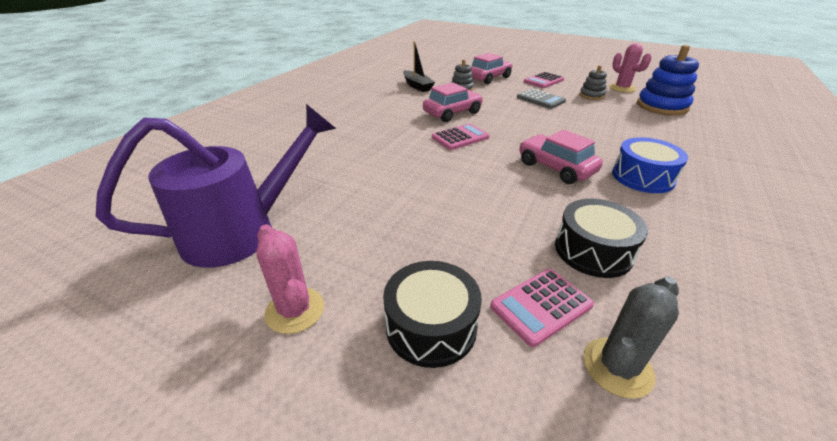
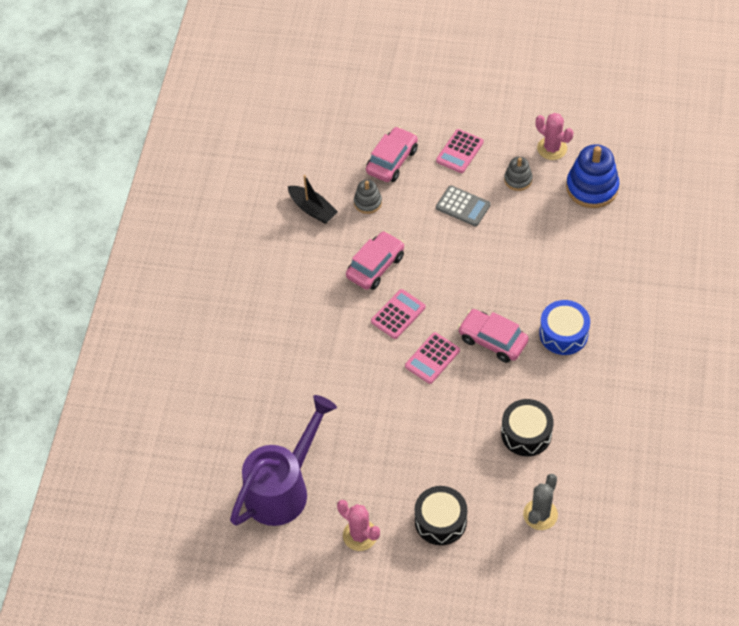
camera: 15 degrees left, 20 degrees up
pink calculator [490,269,594,347] -> pink calculator moved to [405,332,460,384]

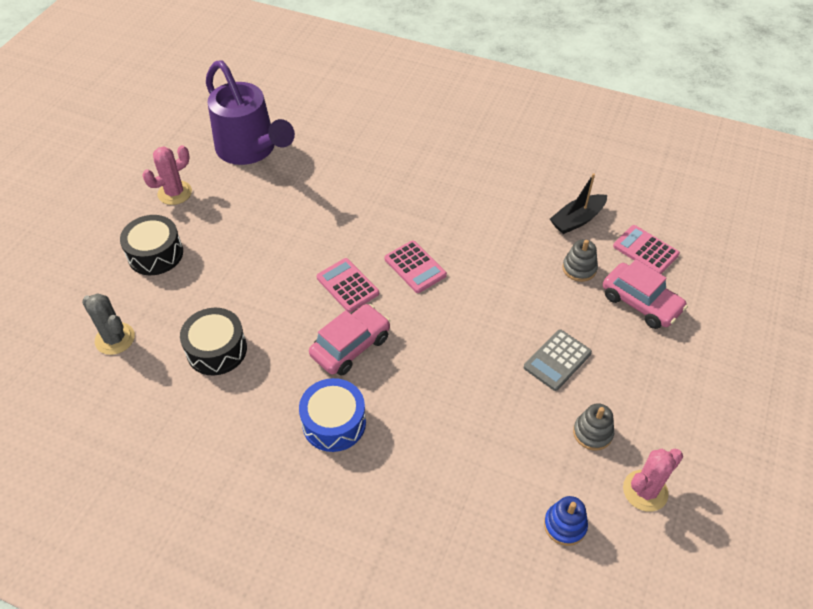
camera: 100 degrees right, 5 degrees down
pink car [346,231,404,290] -> none
pink calculator [436,129,484,173] -> pink calculator moved to [613,225,680,274]
blue stacking toy [566,144,619,208] -> blue stacking toy [544,496,588,546], size x0.54

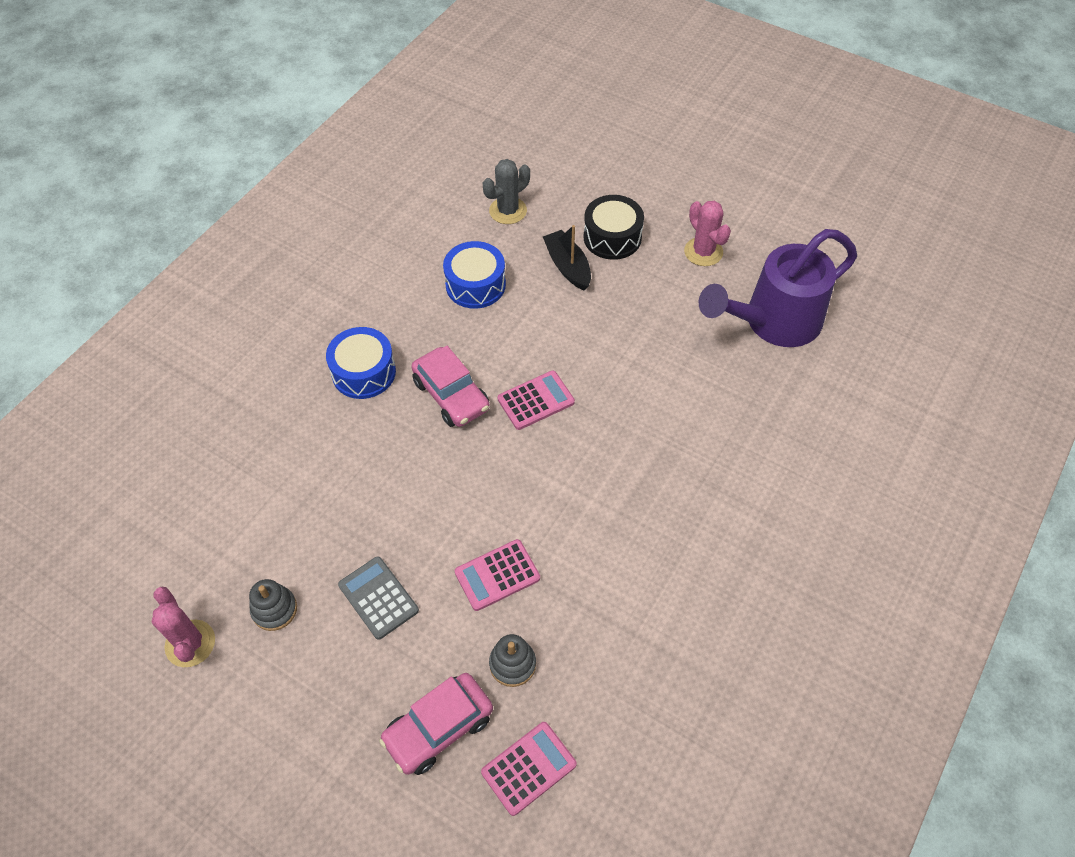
camera: 100 degrees right, 5 degrees up
black drum [180,308,247,376] -> blue drum [443,241,506,309]
pink calculator [385,240,447,293] -> pink calculator moved to [455,539,540,611]
blue stacking toy [544,496,588,546] -> none
black boat [550,173,607,234] -> black boat moved to [543,225,591,291]

